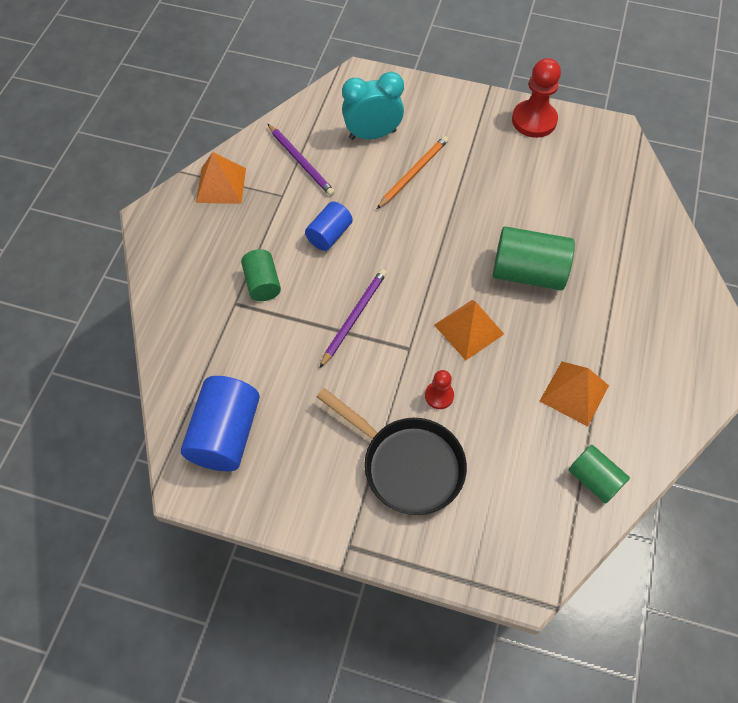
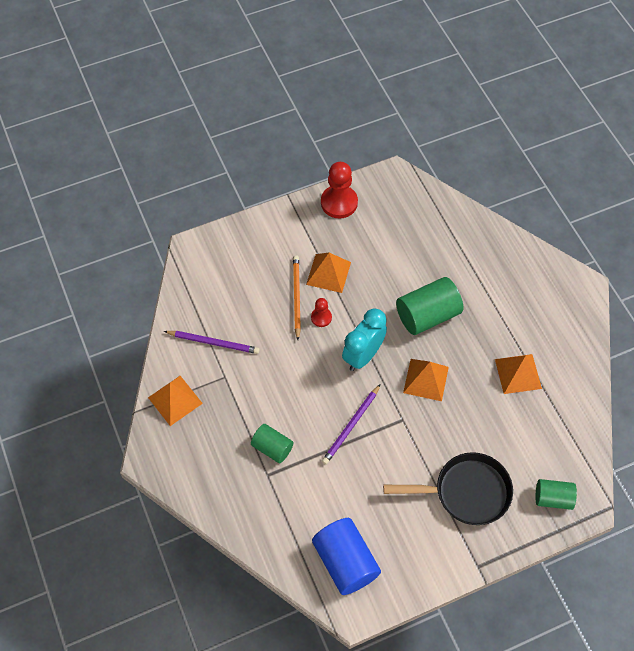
camera: 40 degrees left, 0 degrees up
blue cylinder [305,201,353,251] -> none
purple pencil [320,269,387,368] -> purple pencil turned 135 degrees counterclockwise [322,384,381,465]
turquoise clock [342,72,404,140] -> turquoise clock moved to [342,309,387,371]
red pawn [425,370,454,409] -> red pawn moved to [311,298,332,327]
green cylinder [569,445,630,504] -> green cylinder moved to [535,479,577,510]
none -> orange pyramid [306,253,351,293]

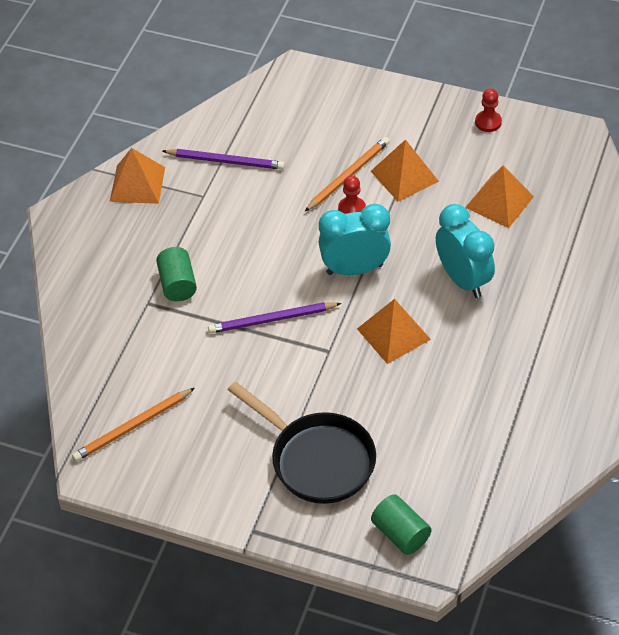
camera: 45 degrees right, 10 degrees down
purple pencil [164,331,260,354] -> purple pencil turned 45 degrees counterclockwise [162,149,285,170]
blue cylinder [312,518,381,595] -> orange pencil [72,388,195,462]
red pawn [321,162,358,219] -> red pawn [475,88,502,132], size x0.53
green cylinder [396,277,463,335] -> turquoise clock [436,204,495,298]
orange pyramid [495,354,542,394] -> orange pyramid moved to [465,166,534,228]

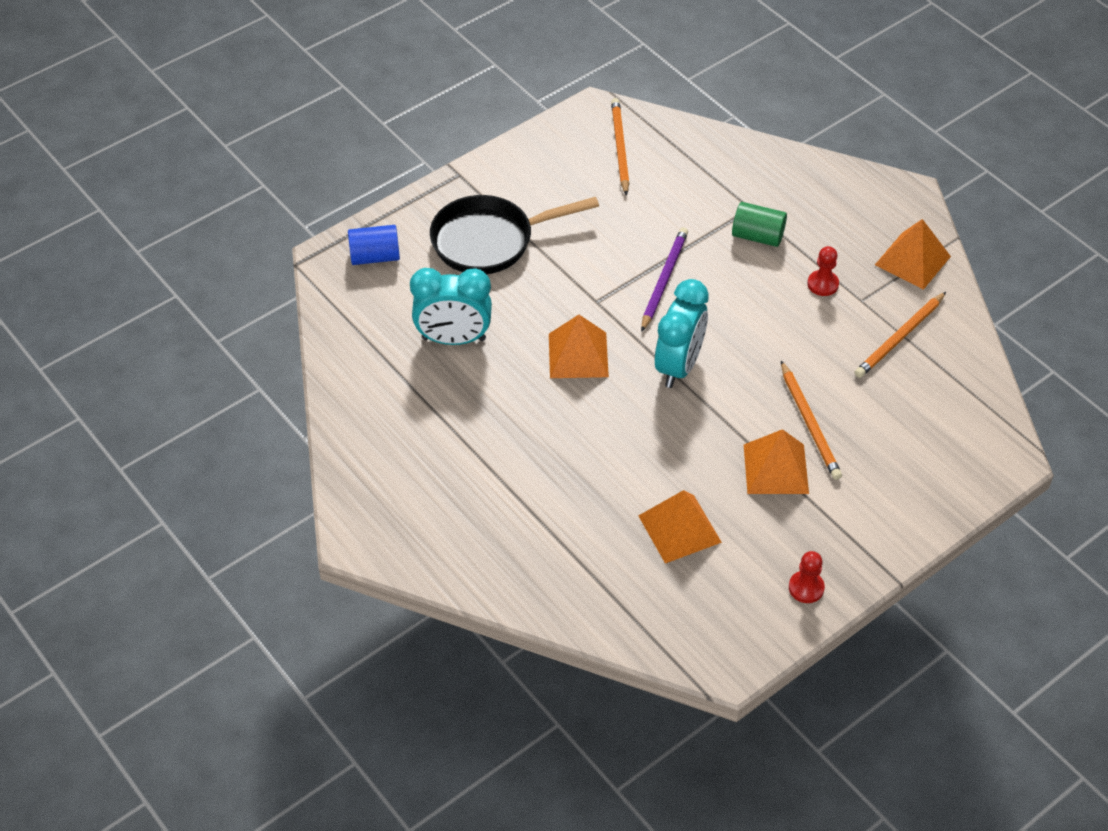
camera: 120 degrees right, 0 degrees up
purple pencil [162,149,285,170] -> orange pencil [855,292,946,378]
red pawn [338,176,366,214] -> red pawn moved to [808,246,839,296]
green cylinder [371,494,432,555] -> blue cylinder [348,225,400,265]
turquoise clock [436,204,495,298] -> turquoise clock moved to [410,268,492,345]

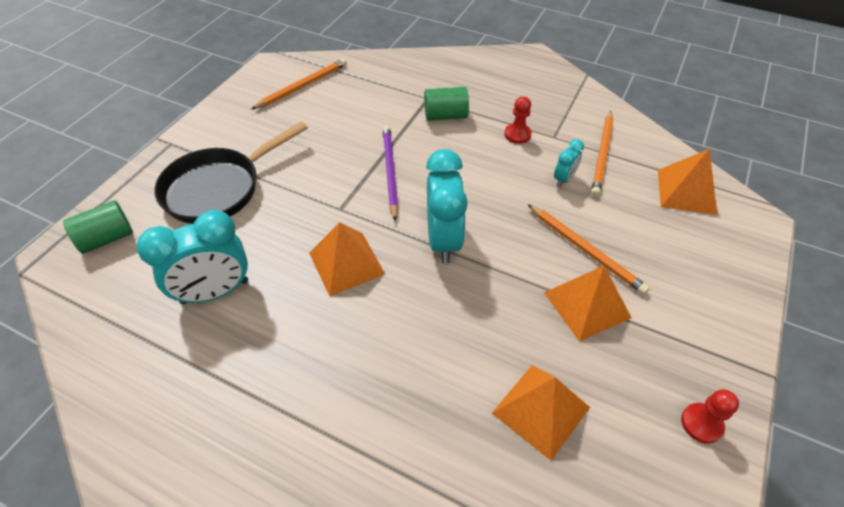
camera: 25 degrees left, 0 degrees up
blue cylinder [348,225,400,265] -> green cylinder [63,200,133,254]
orange pencil [611,98,629,196] -> orange pencil turned 75 degrees clockwise [251,58,347,109]
orange pyramid [875,219,951,290] -> orange pyramid moved to [658,149,717,215]
none -> turquoise clock [554,139,584,187]

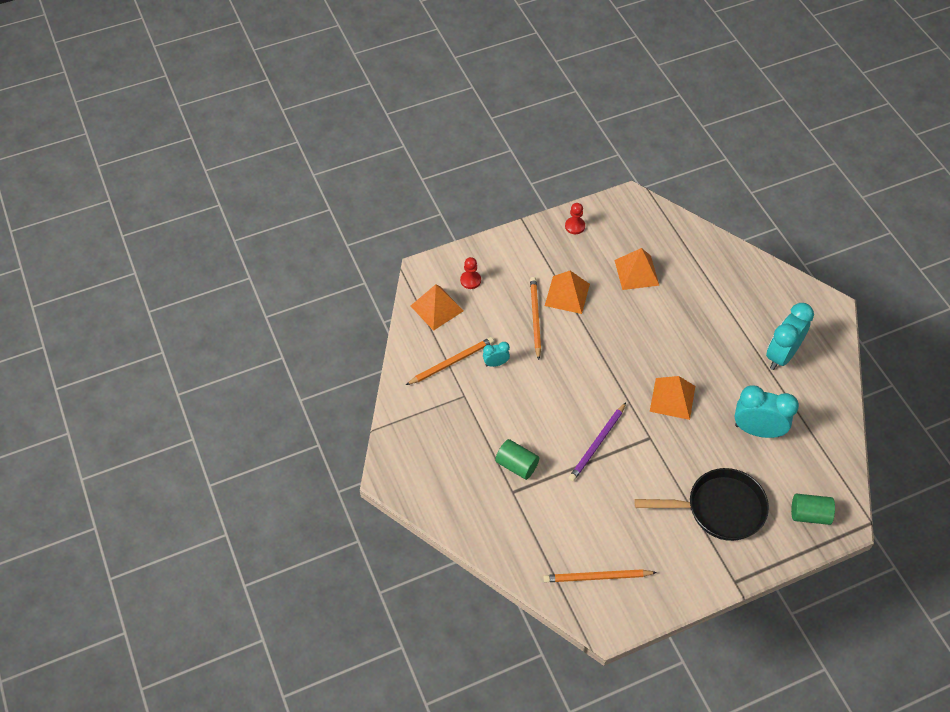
camera: 140 degrees left, 5 degrees up
turquoise clock [426,149,468,264] -> turquoise clock moved to [766,303,814,370]
red pawn [504,96,532,144] -> red pawn moved to [460,257,481,289]

